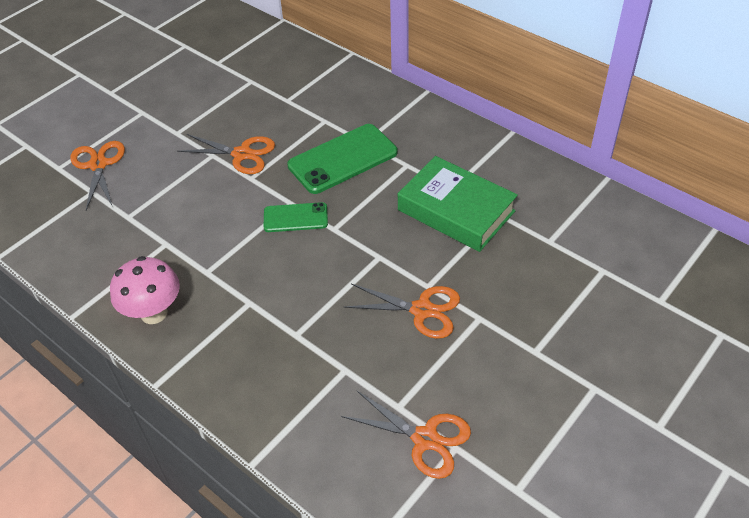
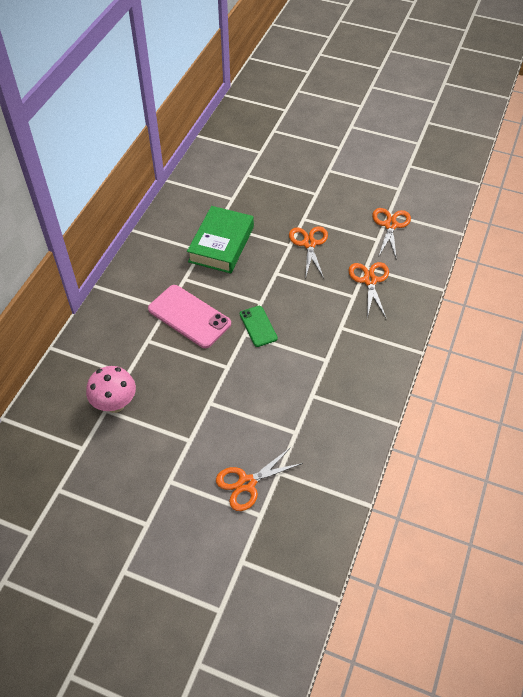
camera: 110 degrees left, 5 degrees up
pink mushroom [110,256,180,324] -> pink mushroom moved to [86,366,136,413]
orange scissors [177,134,275,174] -> orange scissors moved to [348,262,389,319]
green phone [287,124,398,194] -> pink phone [148,285,231,348]

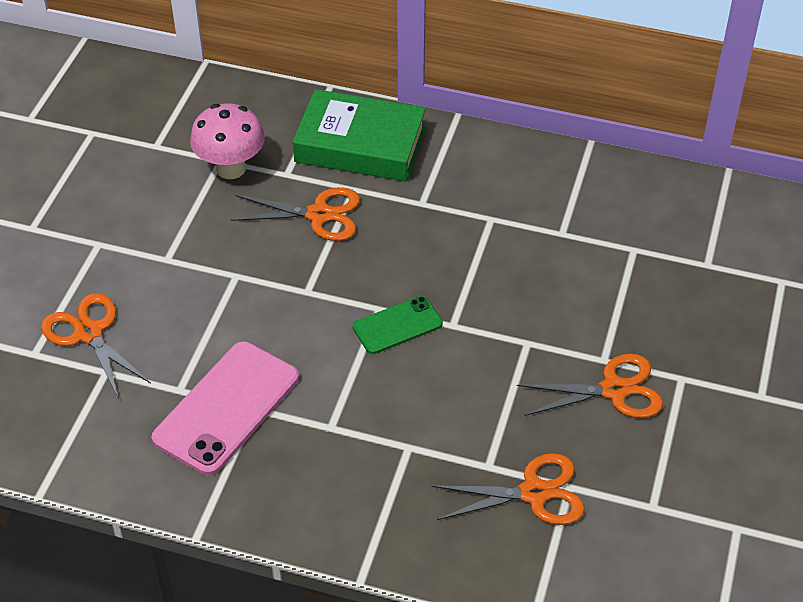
camera: 85 degrees right, 5 degrees down
pink phone [148,285,231,348] -> pink phone moved to [151,341,299,476]
green book [187,206,254,273] -> green book moved to [293,89,426,182]
orange scissors [372,208,411,260] -> orange scissors moved to [231,187,360,241]

